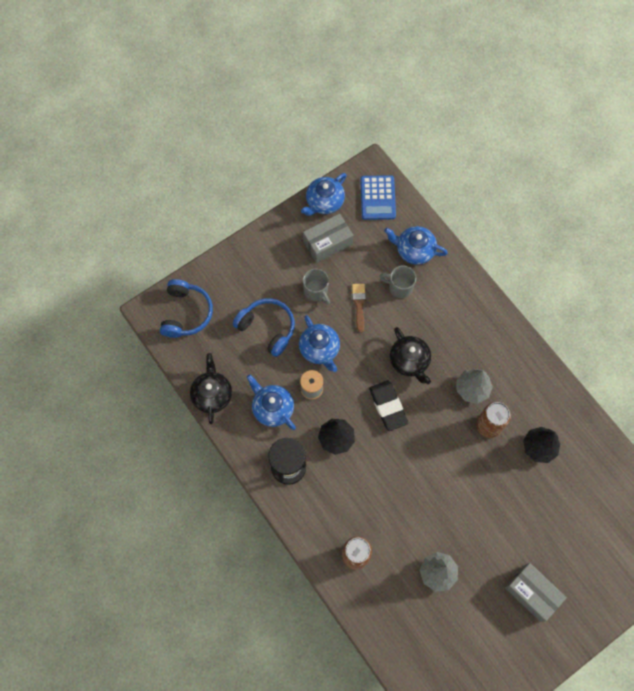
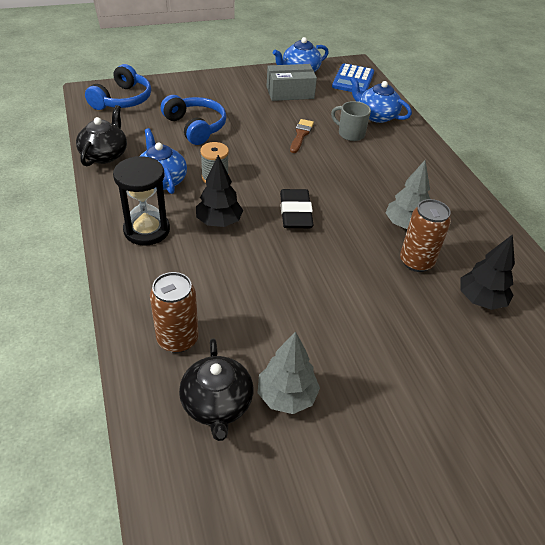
camera: 15 degrees right, 25 degrees down
blue teapot [299,315,340,372] -> none
grey mug [303,269,330,305] -> none
black teapot [390,327,431,384] -> black teapot moved to [179,338,253,441]
grey box [505,563,567,622] -> none

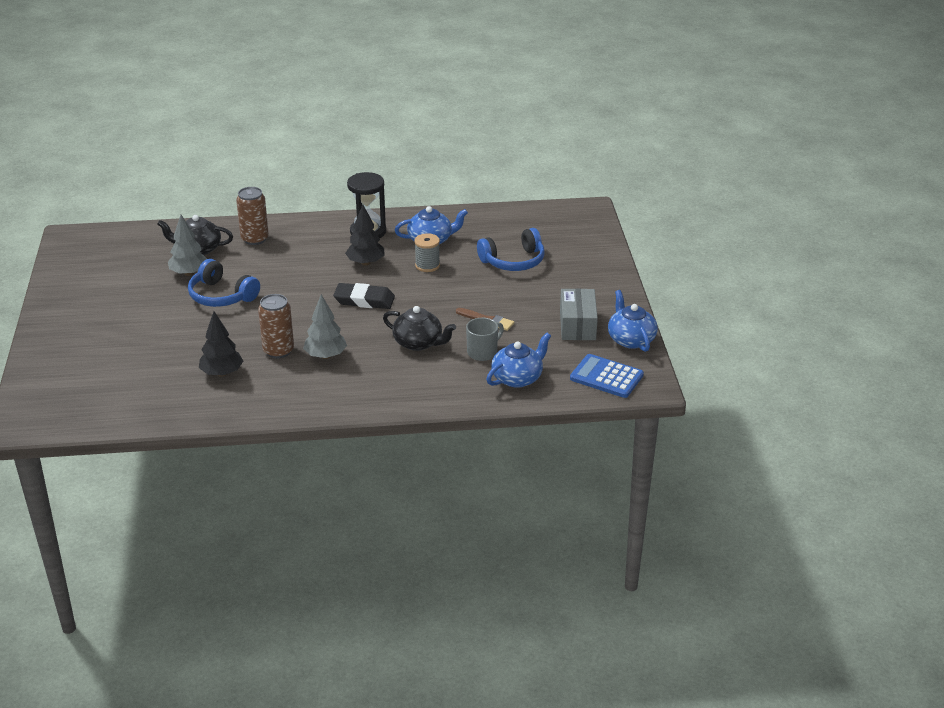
camera: 105 degrees right, 10 degrees down
black teapot [76,105,127,166] -> black teapot moved to [383,306,456,351]
blue headphones [85,64,151,110] -> blue headphones moved to [188,259,260,307]

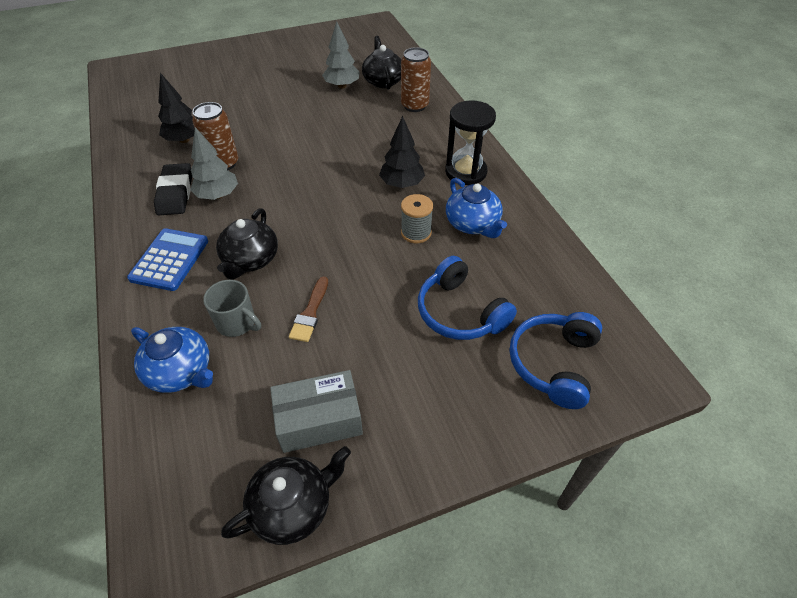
camera: 75 degrees right, 15 degrees up
blue headphones [188,259,260,307] -> blue headphones moved to [509,312,602,409]
black eraser [333,283,395,309] -> black eraser moved to [154,163,192,215]
blue calculator [570,354,644,398] -> blue calculator moved to [127,228,208,291]
blue teapot [608,290,658,352] -> black teapot [221,446,351,545]

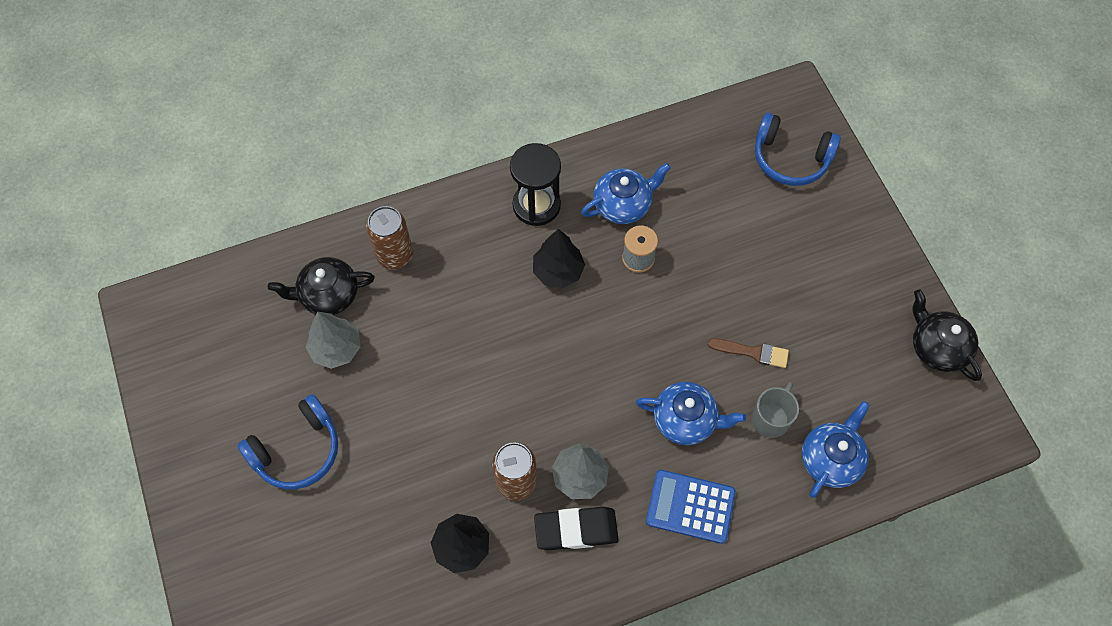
camera: 90 degrees left, 15 degrees up
black teapot [216,208,278,280] -> blue teapot [636,382,746,445]
grey box [270,370,363,453] -> none
blue headphones [418,256,517,340] -> blue headphones moved to [238,394,338,489]

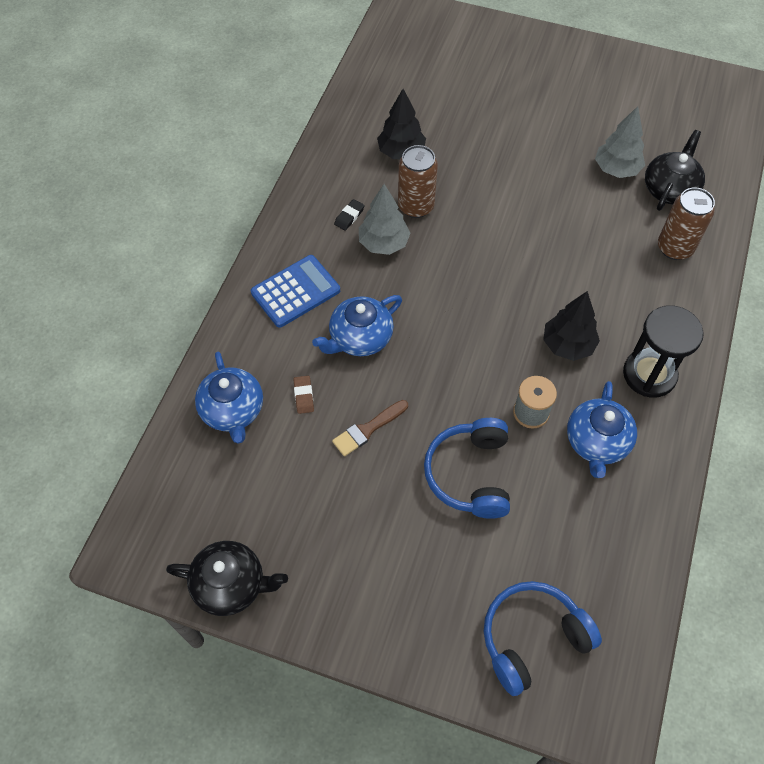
camera: 130 degrees right, 5 degrees down
blue headphones [238,394,338,489] -> blue headphones moved to [424,418,510,519]
black eraser [534,507,619,550] -> black eraser [334,199,365,231], size x0.48
grey mug [751,382,799,438] -> brown eraser [293,376,314,414]

